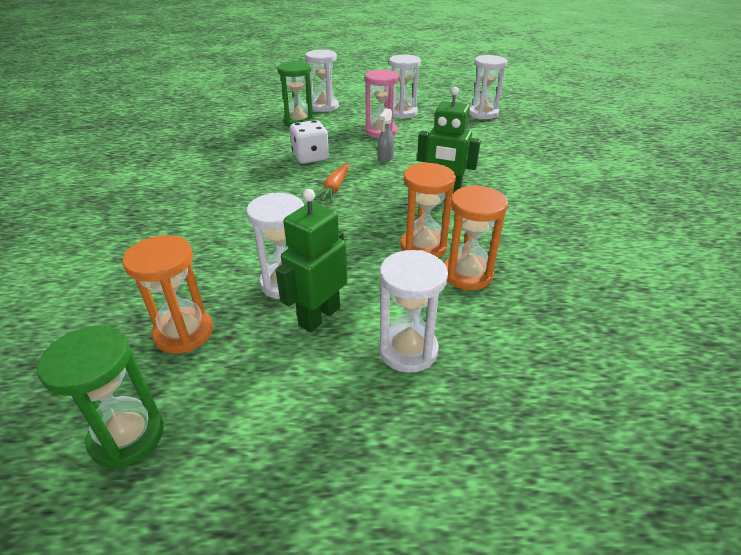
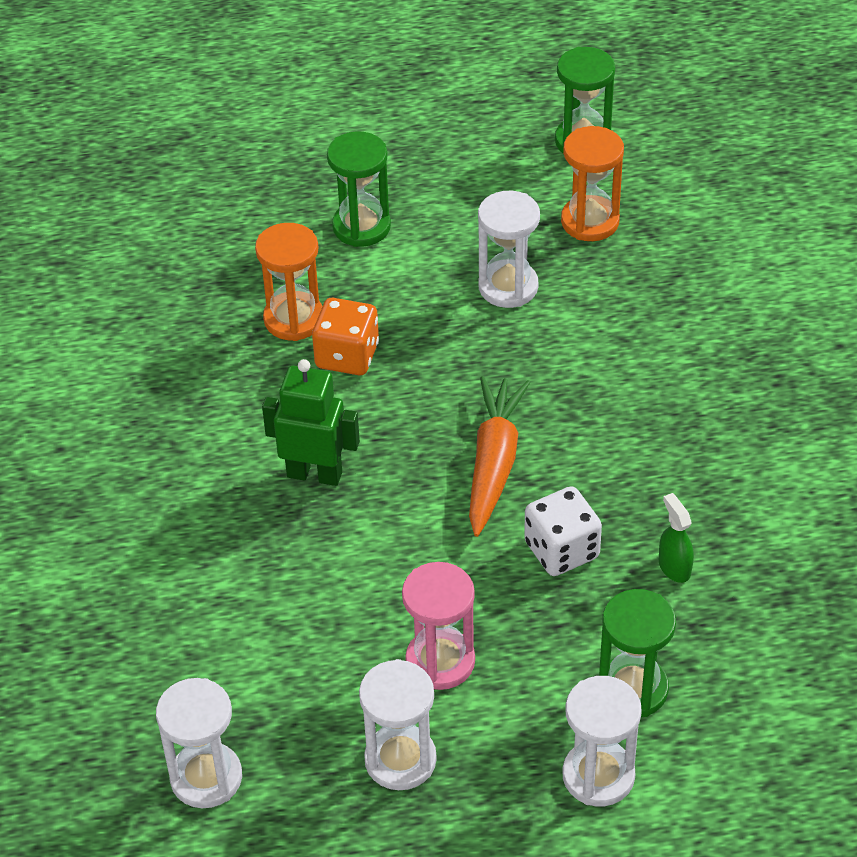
camera: 175 degrees right, 10 degrees up
green robot [275,189,347,332] -> none
orange carrot [314,163,349,202] -> orange carrot [469,376,530,537], size x1.59
grey spray bottle [377,108,394,163] -> none
white hourglass [379,250,448,373] -> green hourglass [327,131,391,247]
orange hourglass [401,162,456,258] -> orange dice [312,298,379,375]
none -> green spray bottle [659,493,694,583]

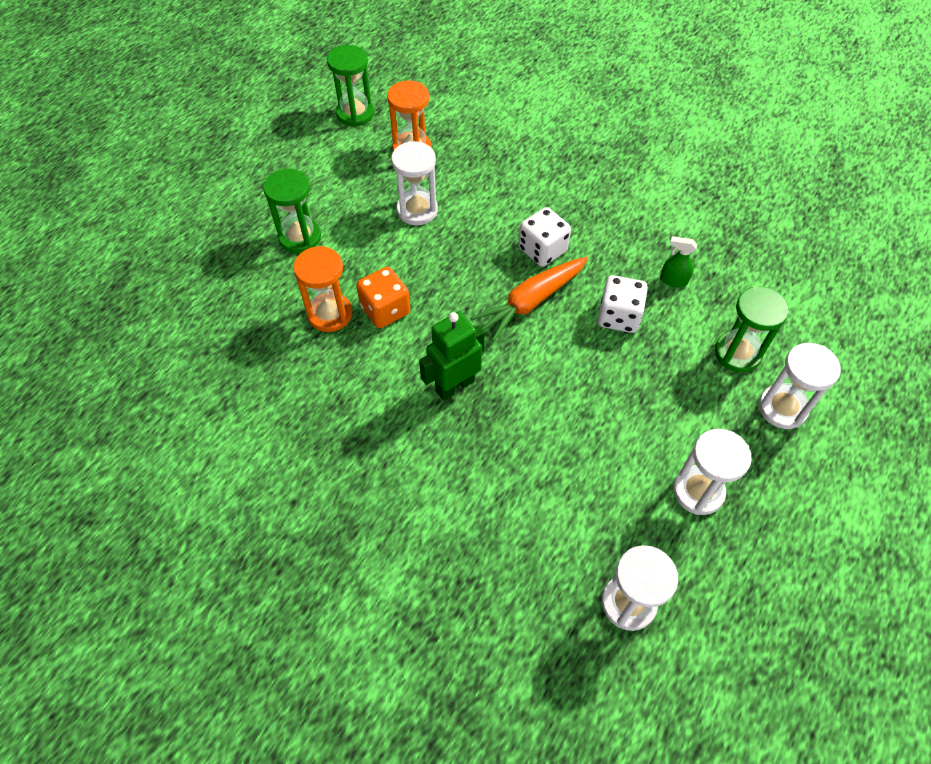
camera: 50 degrees left, 10 degrees up
pink hourglass [402,562,475,690] -> none
orange carrot [469,376,530,537] -> orange carrot turned 90 degrees counterclockwise [470,257,588,342]
none -> white dice [518,207,571,267]

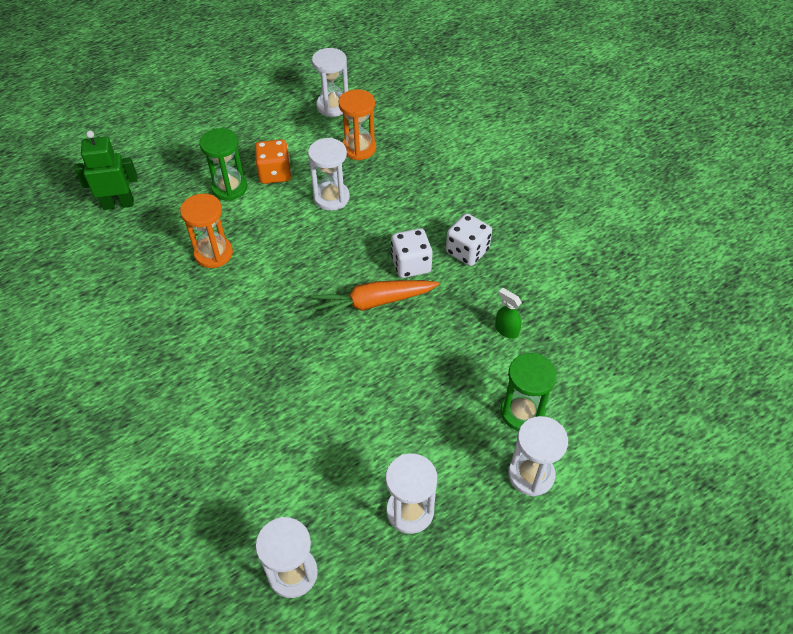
camera: 25 degrees right, 5 degrees down
green hourglass [327,45,374,127] -> white hourglass [312,48,348,117]
orange dice [356,267,410,328] -> orange dice moved to [255,139,291,184]
green robot [419,311,485,400] -> green robot moved to [74,131,138,210]
white dice [598,275,648,333] -> white dice moved to [446,213,492,266]

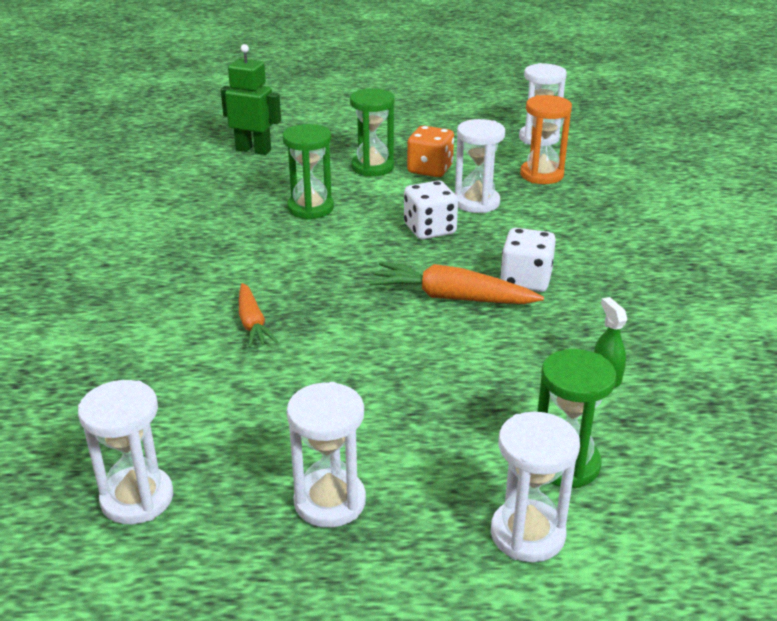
camera: 30 degrees right, 20 degrees down
orange hourglass [180,194,233,268] -> green hourglass [283,124,334,220]
white dice [446,213,492,266] -> white dice moved to [404,180,458,240]
none -> orange carrot [239,283,278,348]

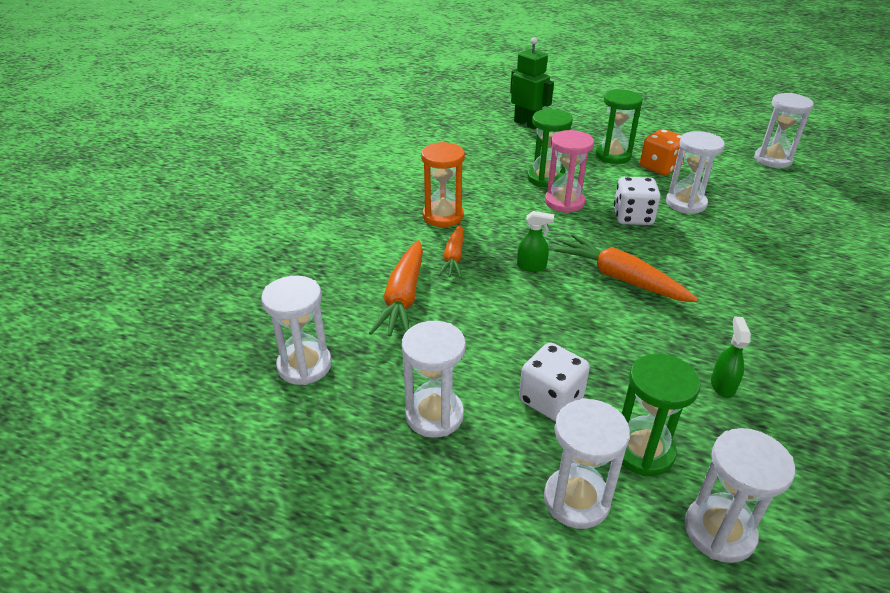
camera: 25 degrees right, 5 degrees up
white dice [500,228,556,292] -> white dice moved to [519,342,590,421]
orange hourglass [520,95,572,184] -> orange hourglass moved to [421,142,465,227]
none -> orange carrot [369,240,423,336]
none -> green spray bottle [517,211,554,272]
none -> pink hourglass [545,130,594,213]
none -> white hourglass [685,428,795,563]

